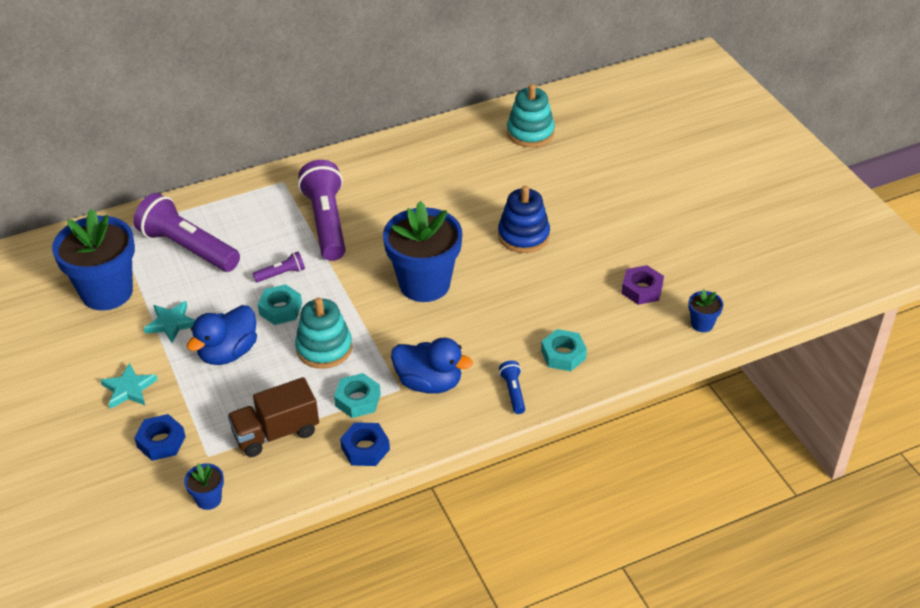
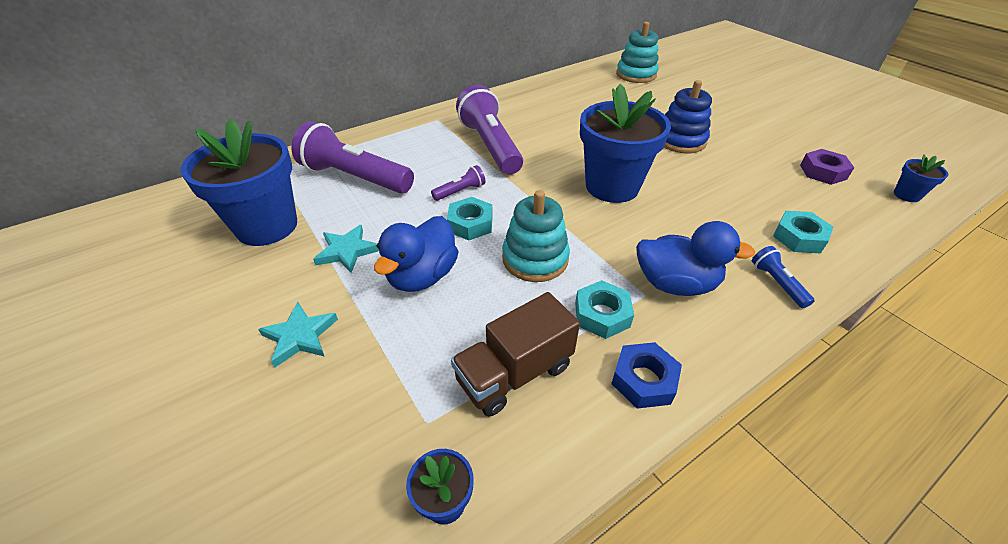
camera: 10 degrees left, 0 degrees up
blue nut [134,414,186,461] -> none

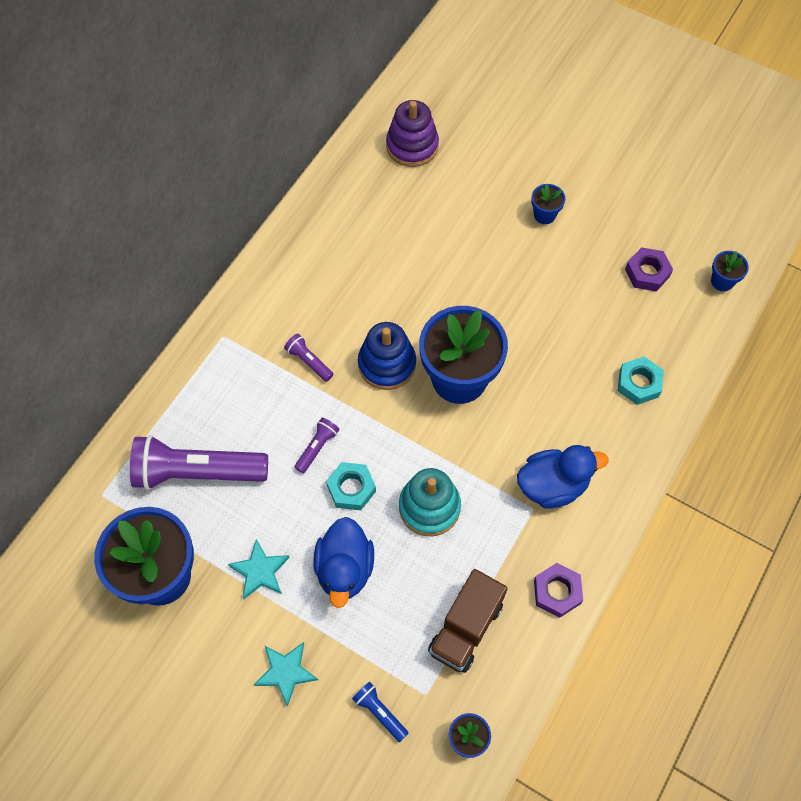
camera: 25 degrees left, 20 degrees up
purple flashlight [456,85,523,175] -> purple flashlight [284,334,334,382], size x0.44
turquoise nut [575,280,634,339] -> none
blue nut [611,342,682,409] -> purple nut [534,563,583,618]
turquoise stacking toy [616,22,659,83] -> purple stacking toy [386,100,439,167]
blue stacking toy [664,80,712,153] -> blue stacking toy moved to [358,322,416,390]
blue flashlight [752,246,815,308] -> blue flashlight moved to [352,682,409,742]
none -> blue flower pot [531,184,565,224]

